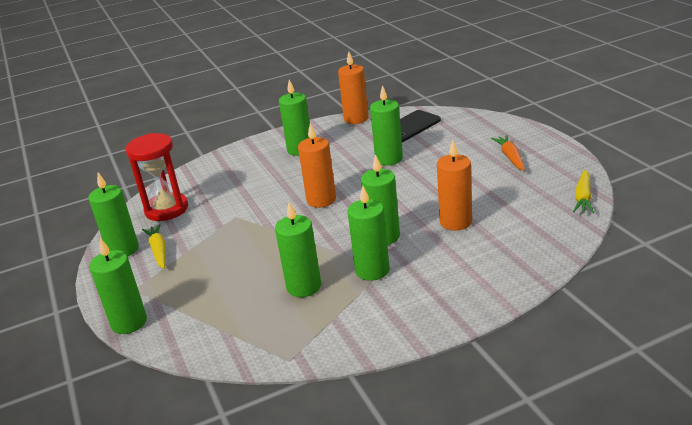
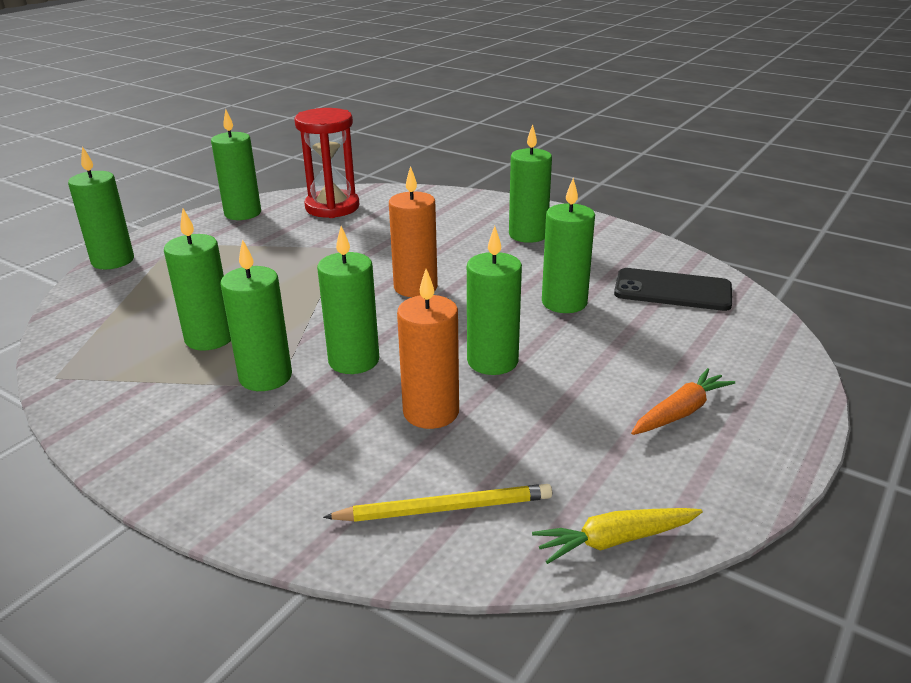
camera: 55 degrees right, 0 degrees up
yellow carrot [142,224,166,269] -> none
orange candle [338,52,369,124] -> none
none -> yellow pencil [323,484,552,522]
none -> green candle [467,226,522,375]

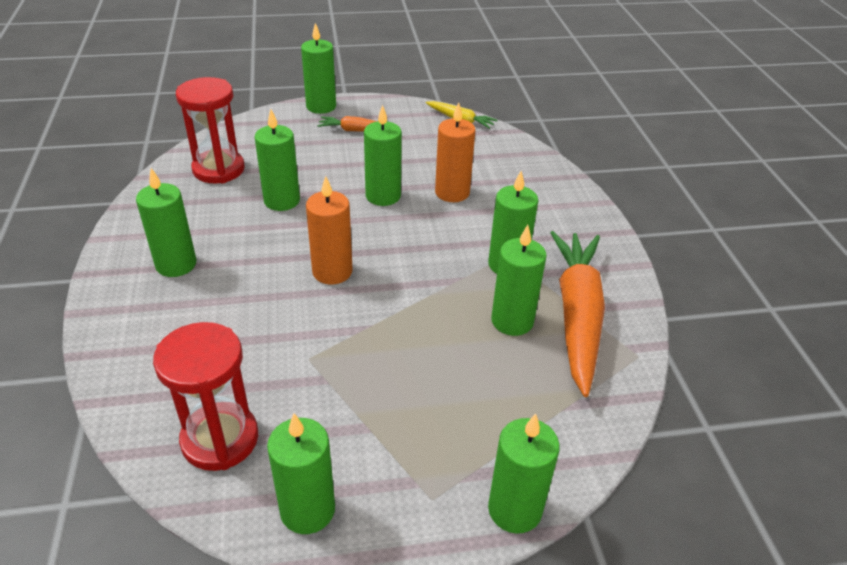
camera: 135 degrees left, 10 degrees up
green candle [317,226,379,374] -> green candle moved to [301,23,336,114]
yellow pencil [323,484,552,522] -> none
black phone [614,268,732,311] -> red hourglass [176,77,245,183]
none -> orange carrot [550,231,605,397]

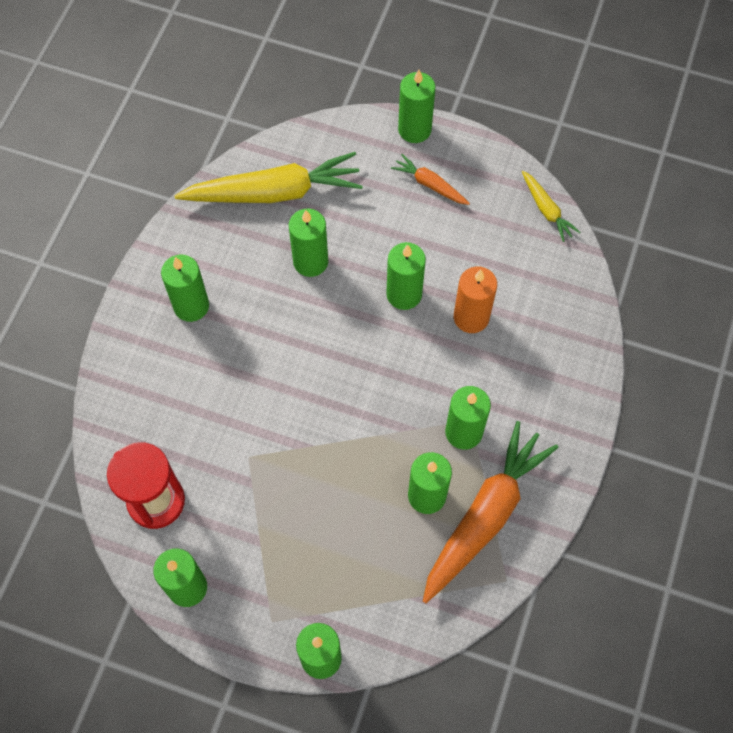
camera: 30 degrees right, 25 degrees up
red hourglass [176,77,245,183] -> yellow carrot [174,152,363,203]
orange candle [306,176,353,285] -> none

